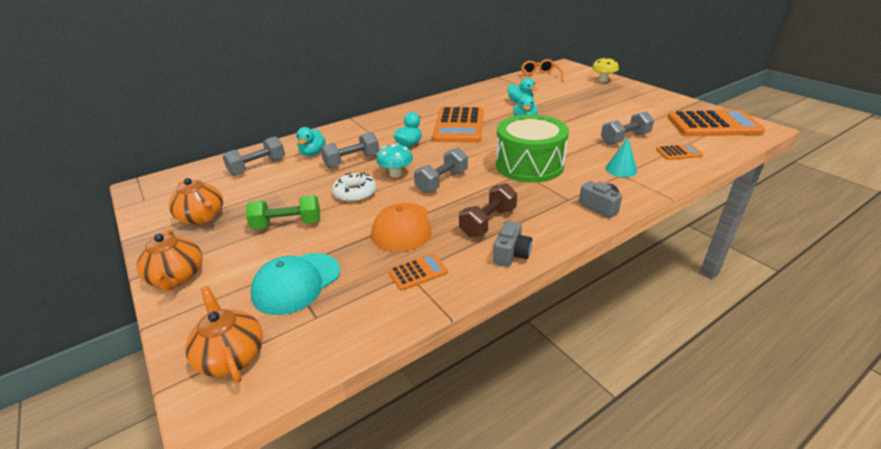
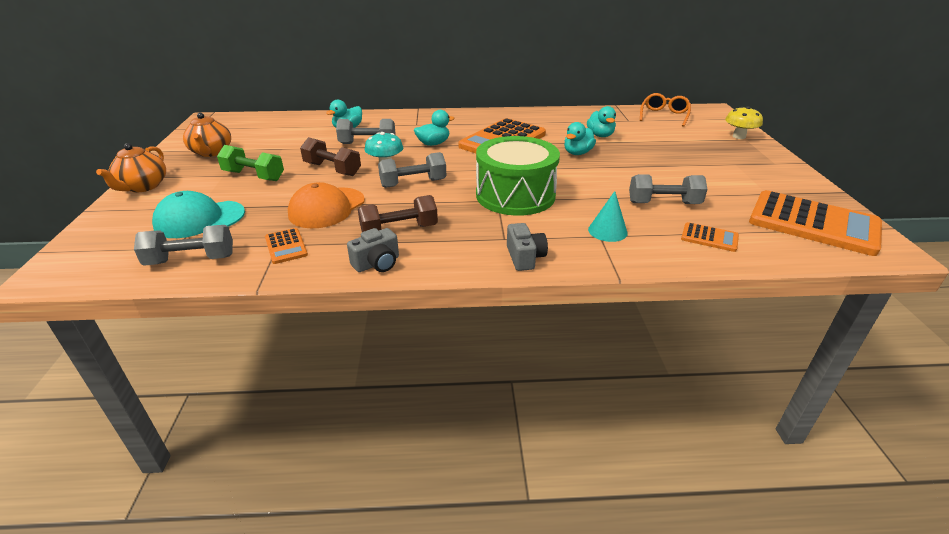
camera: 30 degrees right, 0 degrees up
orange teapot [185,286,263,383] -> none
grey dumbbell [223,136,285,176] -> grey dumbbell moved to [134,225,233,266]
white donut [332,172,376,202] -> brown dumbbell [300,137,361,176]
orange calculator [388,253,448,291] -> orange calculator turned 60 degrees clockwise [265,228,308,264]

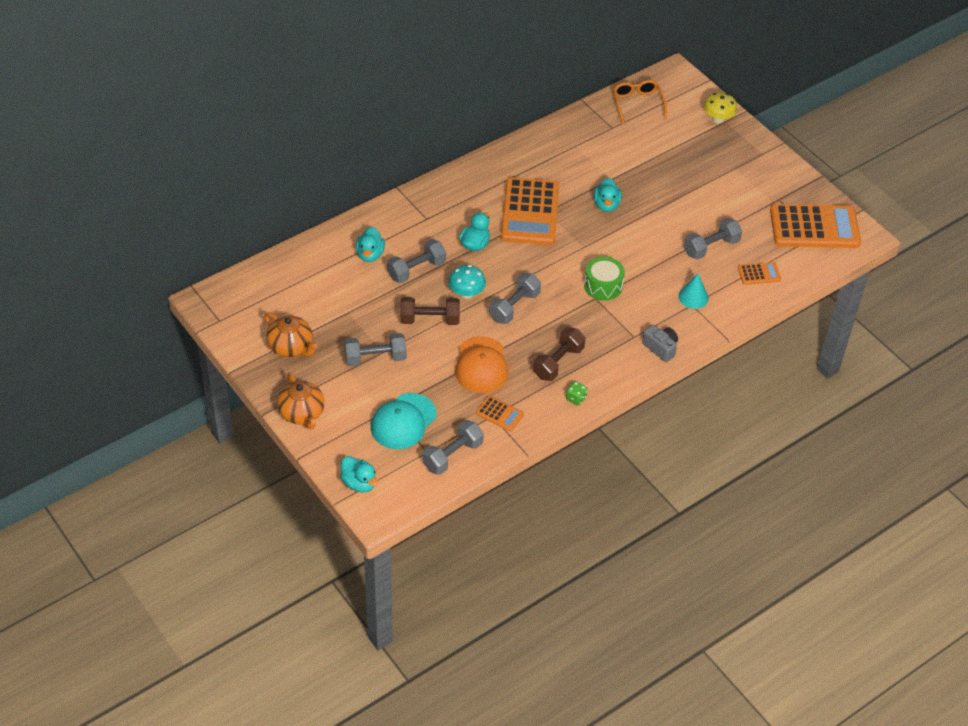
camera: 35 degrees left, 15 degrees up
green dumbbell [217,145,284,181] -> grey dumbbell [344,333,407,366]
grey camera [347,228,399,272] -> green dice [566,381,588,406]
green drum [476,136,560,216] -> green drum [584,257,625,301], size x0.56
turquoise duck [587,106,616,137] -> turquoise duck moved to [340,456,378,493]

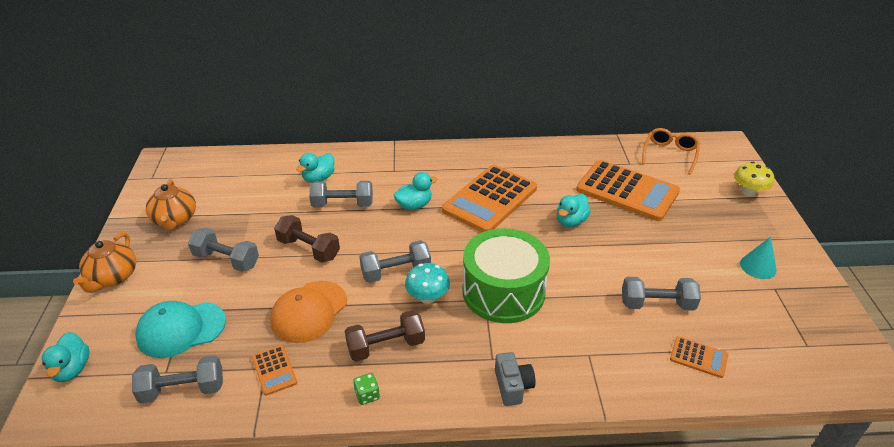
camera: 35 degrees right, 10 degrees down
turquoise mushroom [449,265,486,299] -> turquoise mushroom moved to [405,263,450,304]
green drum [584,257,625,301] -> green drum [463,228,550,323], size x1.80
turquoise cone [678,274,709,309] -> turquoise cone moved to [740,237,777,279]
orange calculator [770,204,861,248] -> orange calculator moved to [576,160,680,221]

